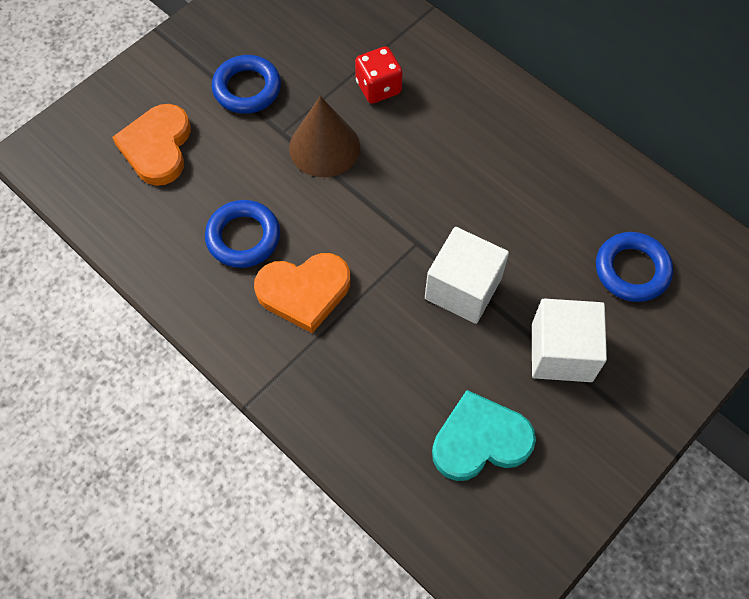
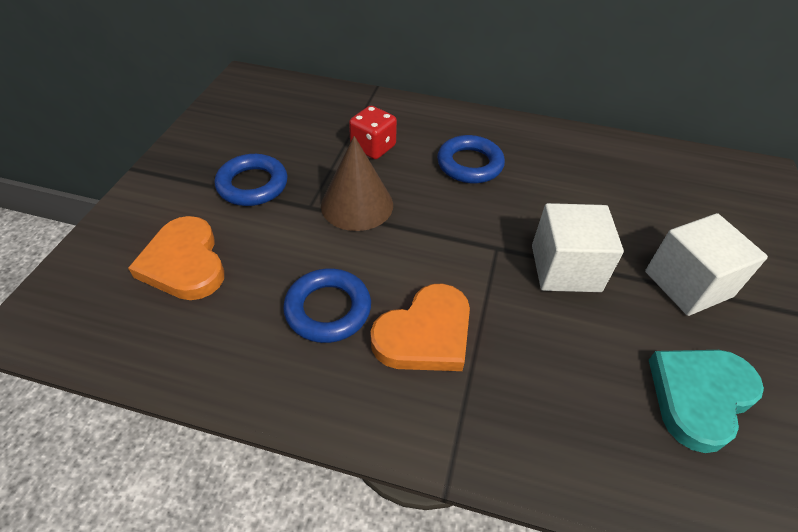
camera: 30 degrees left, 15 degrees down
blue ring [596,232,673,302] -> blue ring moved to [437,135,505,183]

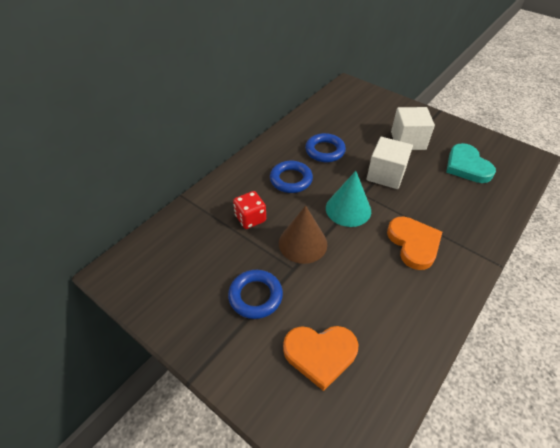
camera: 65 degrees left, 0 degrees up
blue ring [283,268,371,343] -> blue ring moved to [305,133,346,162]
none -> turquoise cone [326,171,371,227]

